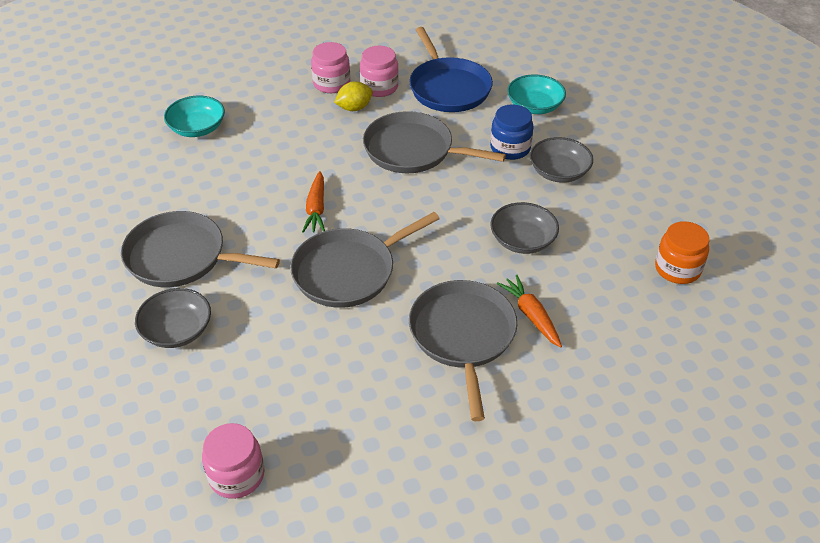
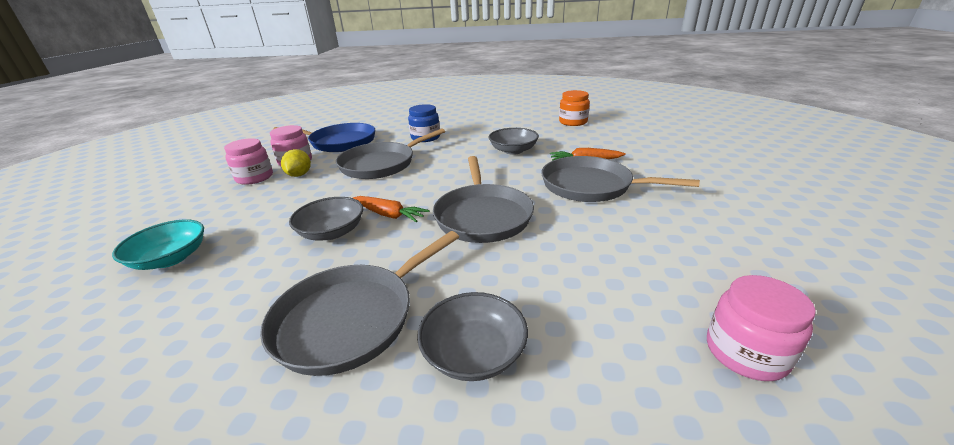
camera: 60 degrees left, 15 degrees down
turquoise bowl [507,74,566,114] -> none
grey bowl [530,137,593,183] -> grey bowl moved to [289,197,363,240]

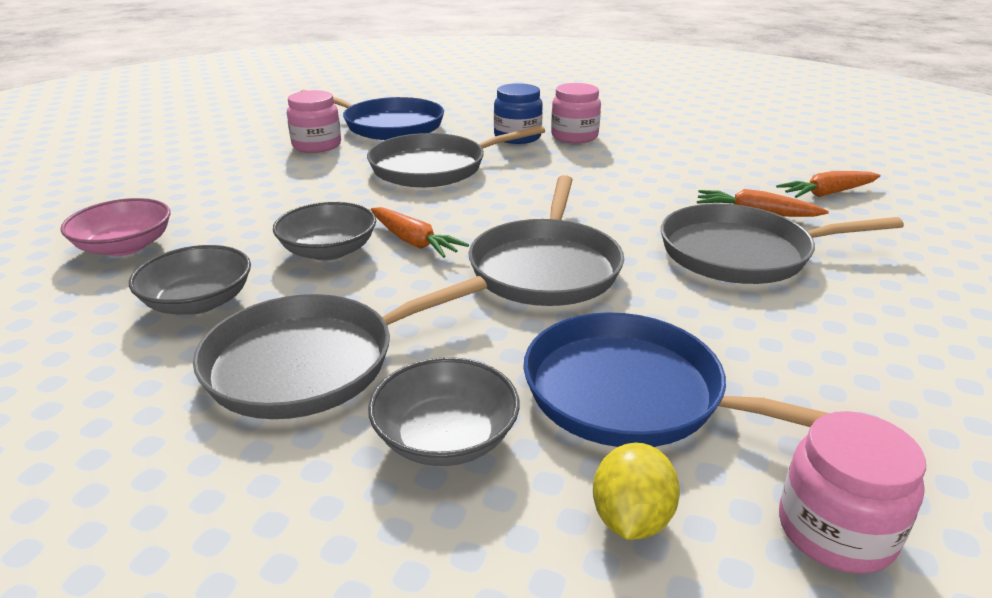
camera: 15 degrees right, 0 degrees up
turquoise bowl [112,219,204,270] -> pink bowl [60,198,171,256]
pink jar [224,138,273,185] -> pink jar moved to [551,83,601,143]
yellow lemon [281,149,311,177] -> yellow lemon moved to [593,443,680,540]
grey bowl [488,128,539,155] -> grey bowl moved to [129,245,251,315]
grey pan [541,156,700,202] -> grey pan turned 45 degrees counterclockwise [661,204,904,284]
orange jar [559,90,590,126] -> none
none -> blue pan [524,312,829,447]
none -> orange carrot [776,171,880,198]

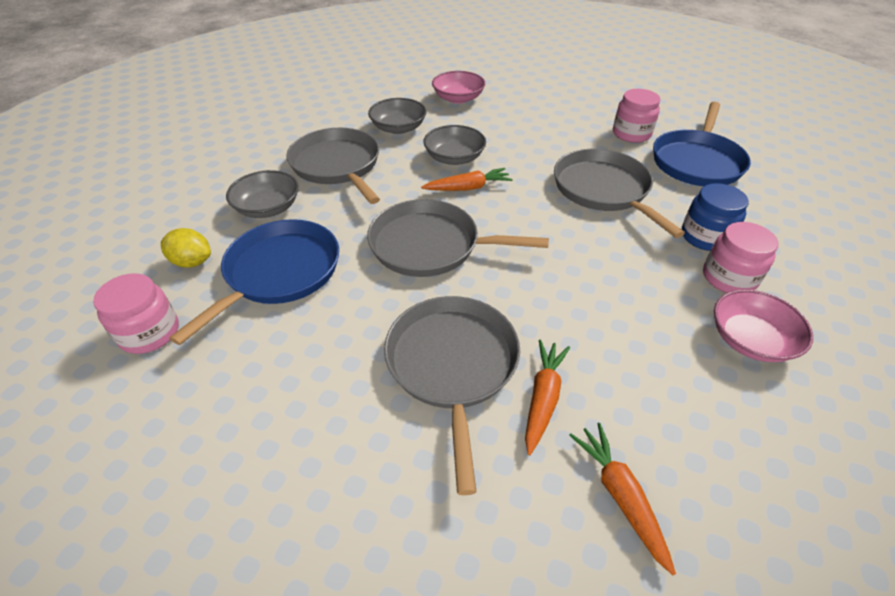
camera: 90 degrees right, 15 degrees up
orange carrot [371,207,469,258] -> orange carrot turned 150 degrees counterclockwise [421,168,512,191]
none -> pink bowl [714,289,813,362]

